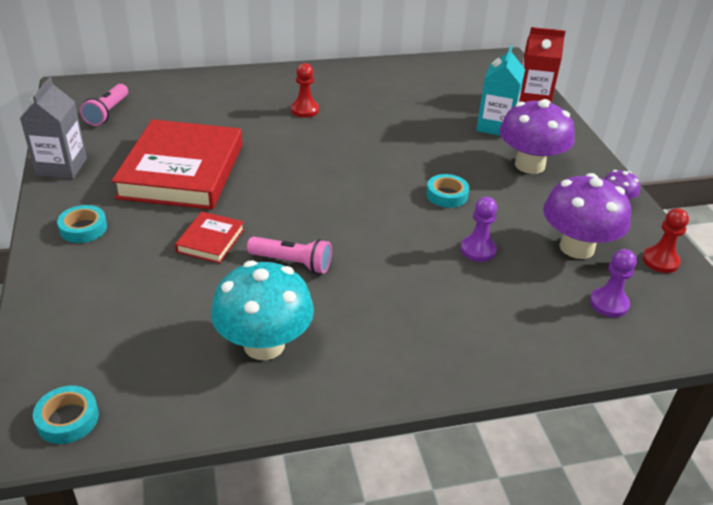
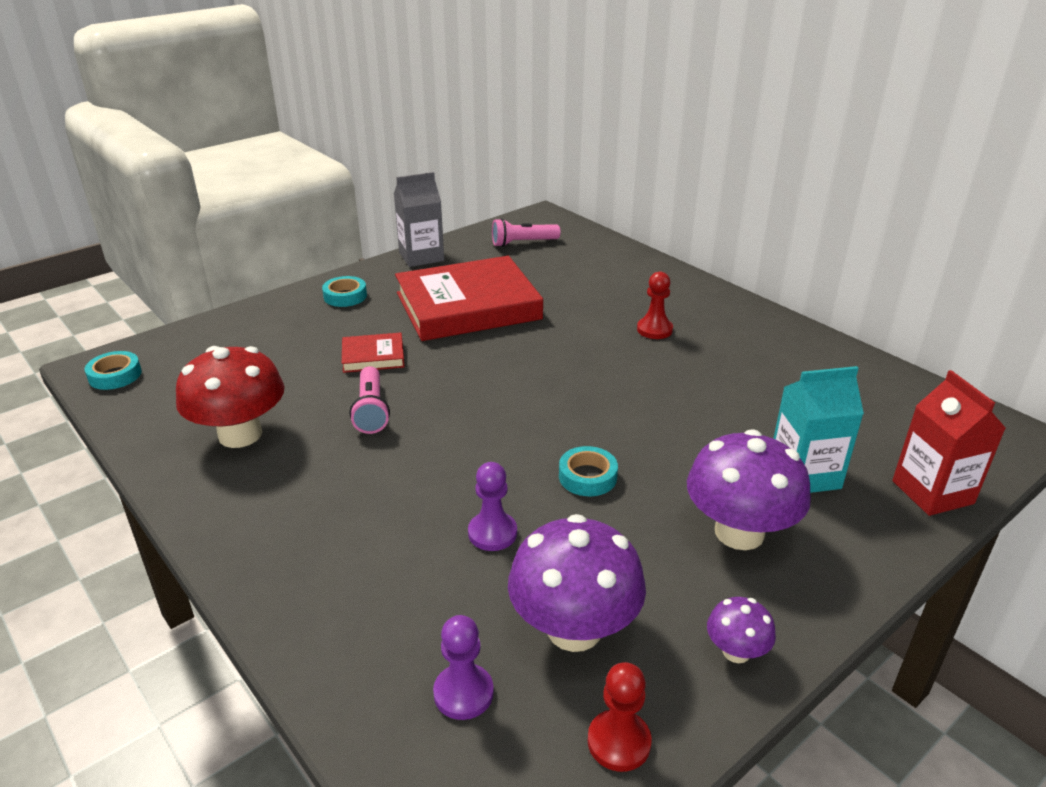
camera: 65 degrees right, 5 degrees down
turquoise mushroom [211,261,314,360] -> red mushroom [176,346,284,448]

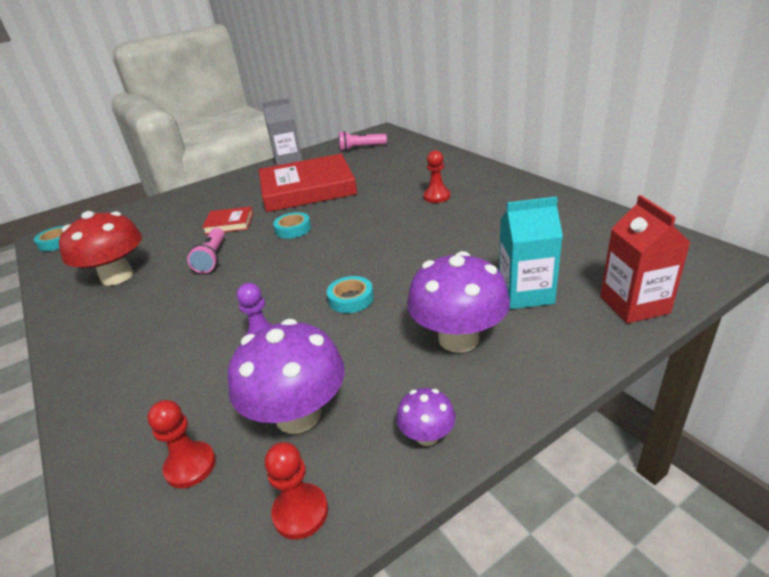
camera: 10 degrees right, 0 degrees up
turquoise tape [322,276,367,307] -> turquoise tape moved to [273,212,311,239]
purple pawn [433,615,494,720] -> red pawn [148,400,216,488]

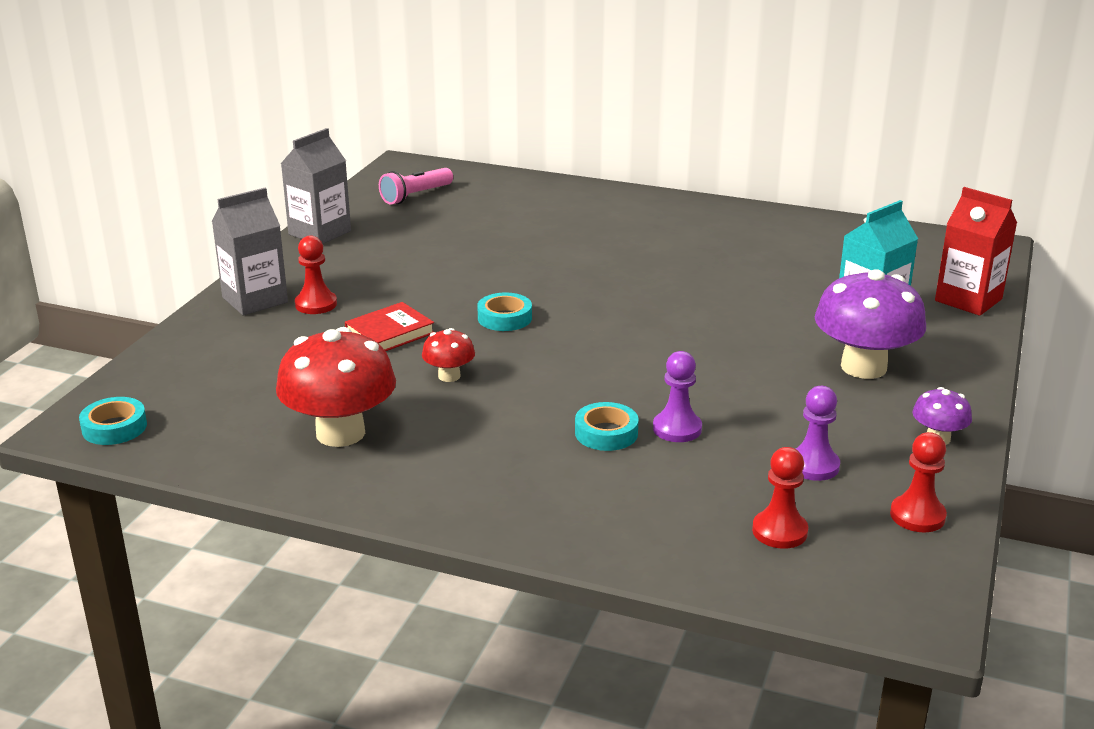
camera: 40 degrees left, 5 degrees down
pink flashlight [187,228,225,273] -> red mushroom [422,328,475,382]
purple mushroom [228,319,345,434] -> purple pawn [796,386,840,481]
red book [259,154,357,212] -> none
turquoise tape [327,276,374,313] -> turquoise tape moved to [575,402,639,451]
red pawn [423,150,450,203] -> red pawn moved to [295,235,337,314]
none -> grey carton [212,188,288,315]

